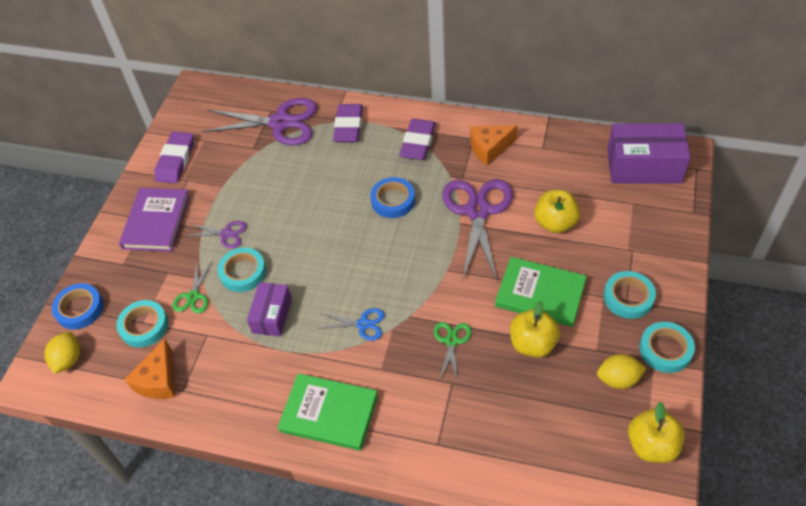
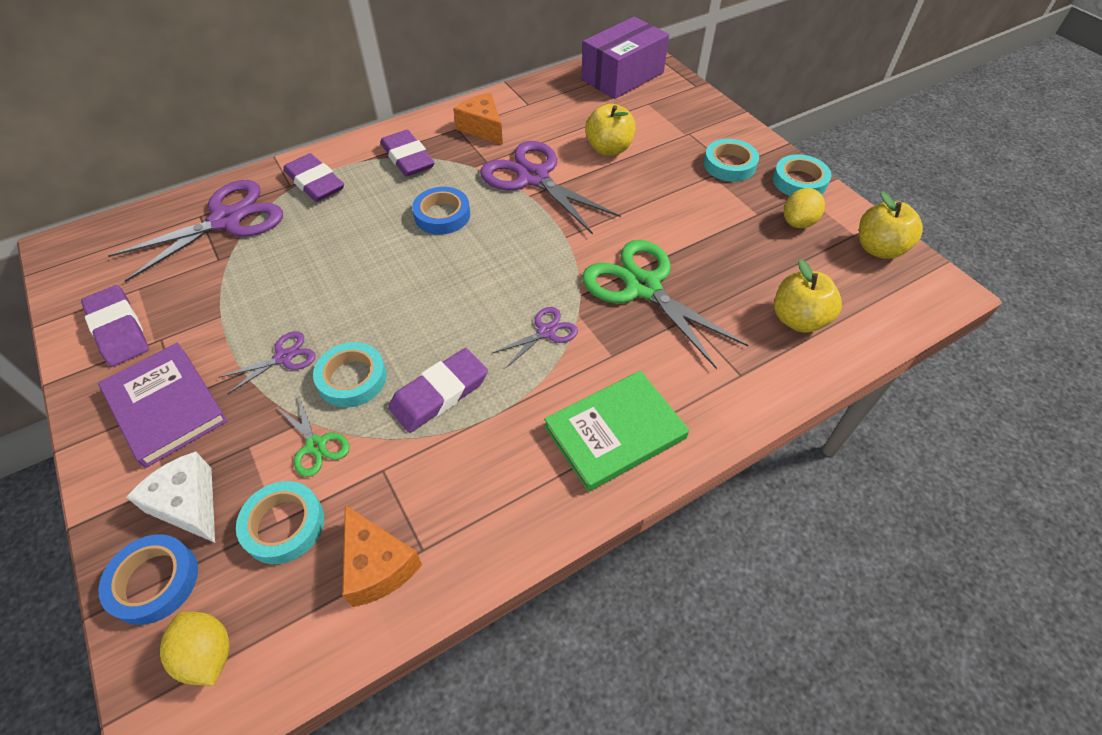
camera: 50 degrees left, 0 degrees up
purple box [247,282,292,337] -> purple eraser [388,348,488,433]
blue scissors [318,308,385,341] -> purple scissors [493,307,578,369]
green scissors [434,322,471,380] -> green scissors [582,240,749,369], size x2.08
orange cheese [470,125,518,166] -> orange cheese turned 120 degrees clockwise [453,93,503,145]
green book [495,257,587,327] -> none
yellow apple [510,301,560,358] -> yellow apple moved to [774,259,842,333]
none -> white cheese [126,452,215,543]

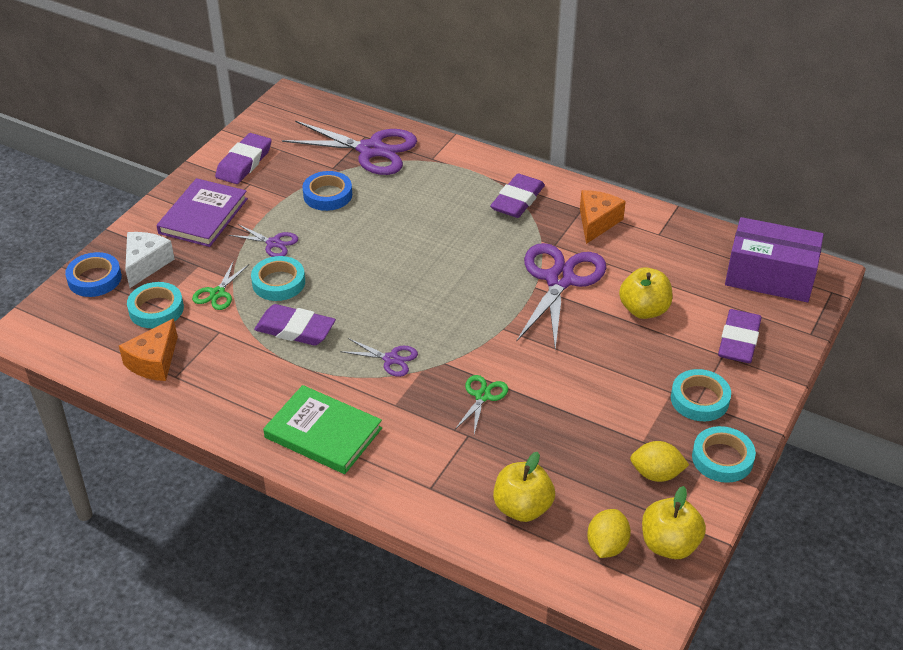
camera: 60 degrees right, 10 degrees down
yellow lemon [160,611,230,686] -> yellow lemon moved to [587,509,631,558]
purple eraser [283,153,344,202] -> purple eraser moved to [718,309,762,363]
blue tape [412,187,470,235] -> blue tape moved to [302,171,352,211]
green scissors [582,240,749,369] -> green scissors [455,375,508,434], size x0.48

